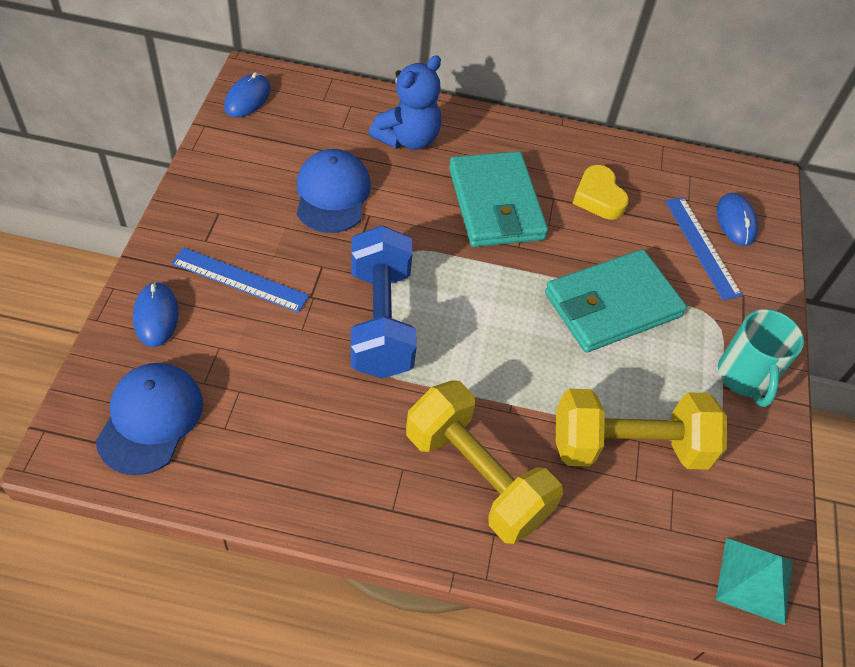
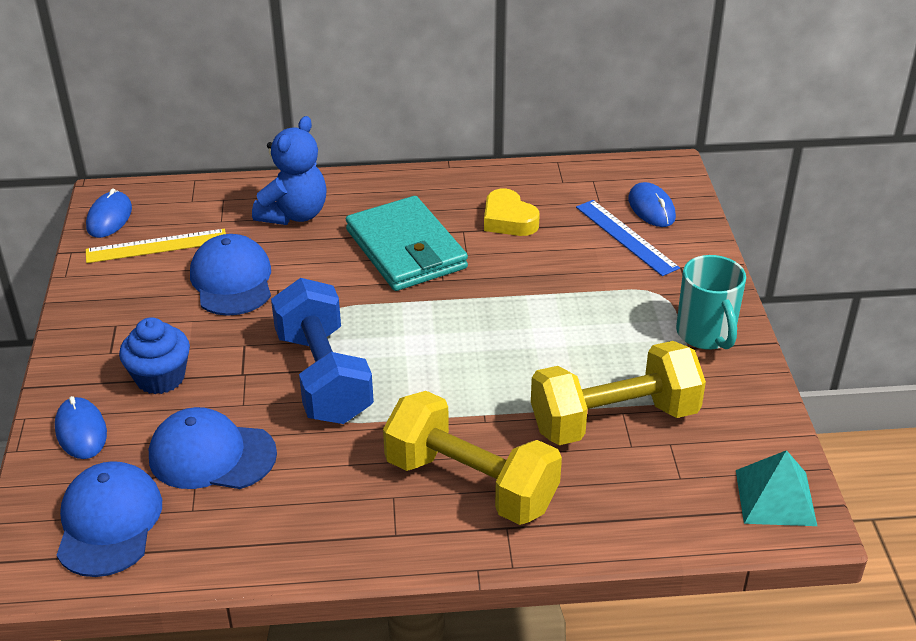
camera: 10 degrees left, 15 degrees down
blue ruler [171,247,309,313] -> blue cupcake [119,317,190,394]
turquoise wallet [545,249,687,353] -> none
none -> yellow ruler [86,229,226,263]
none -> blue cap [149,407,277,489]

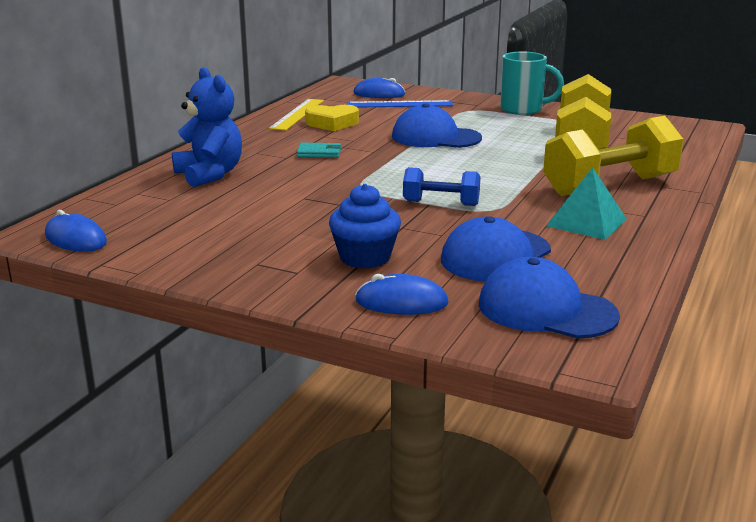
camera: 60 degrees left, 15 degrees down
yellow ruler [86,229,226,263] -> yellow ruler moved to [269,99,324,131]
blue cap [190,234,271,316] -> blue cap moved to [392,103,482,148]
blue dumbbell [271,278,374,424] -> blue dumbbell [403,167,480,206], size x0.53
turquoise wallet [346,196,468,291] -> turquoise wallet [297,143,341,158], size x0.40
turquoise pyramid [736,450,817,526] -> turquoise pyramid moved to [546,167,627,240]

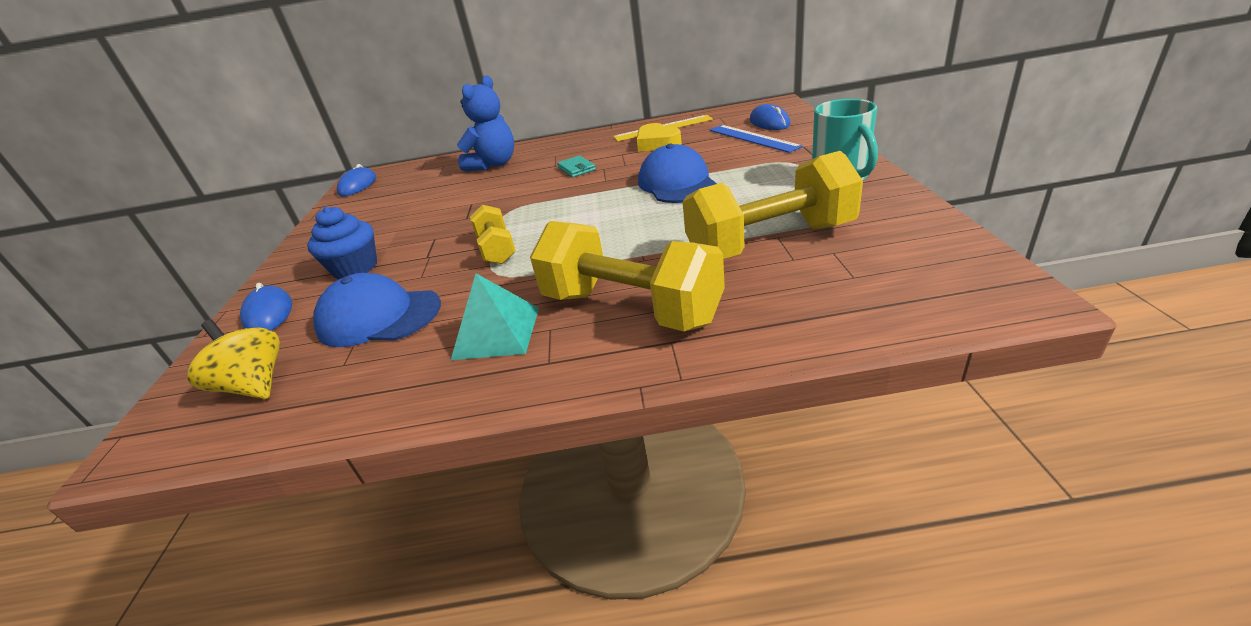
camera: 65 degrees right, 10 degrees up
blue dumbbell [403,167,480,206] -> yellow dumbbell [470,205,516,264]
blue cap [479,257,620,339] -> yellow spinning top [187,320,280,399]

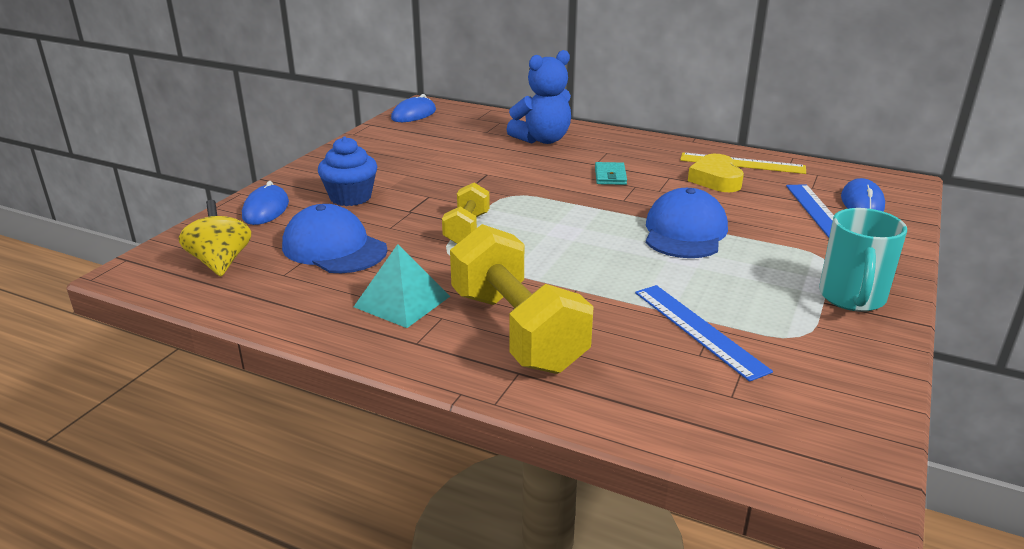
camera: 25 degrees right, 5 degrees down
yellow dumbbell [683,151,863,259] -> blue ruler [635,285,773,382]

